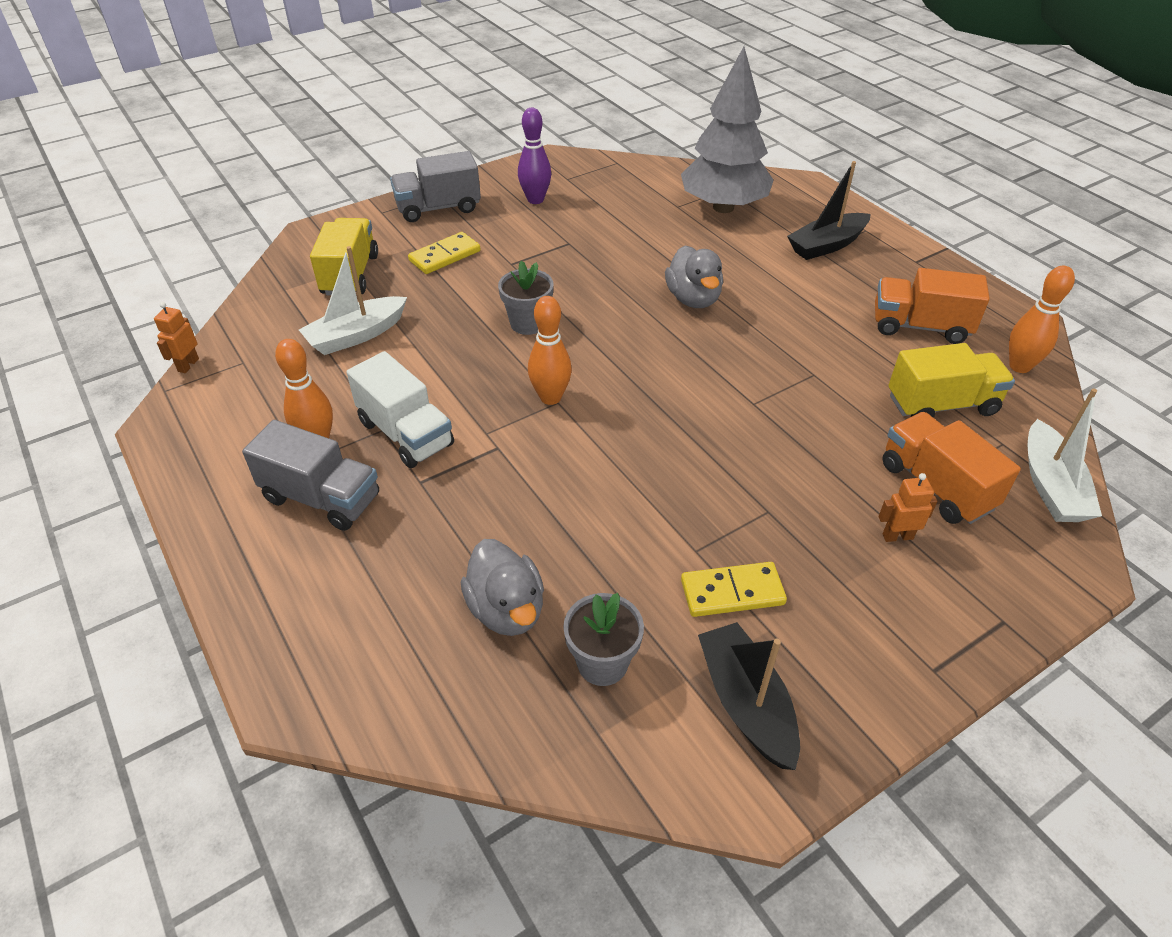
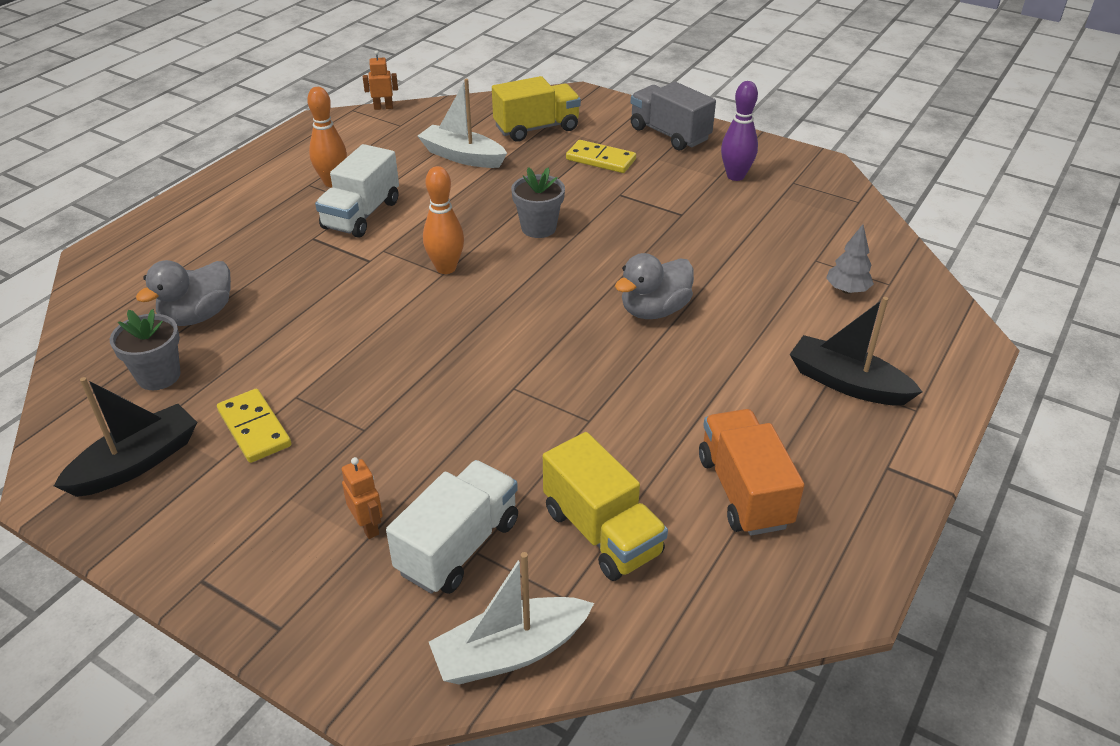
camera: 65 degrees right, 5 degrees down
grey truck [242,420,379,531] -> none
grey tree [681,47,774,213] -> grey tree [826,224,874,294], size x0.41
orange truck [882,412,1021,524] -> white truck [386,460,518,594]
orange bowling pin [1009,265,1075,373] -> none

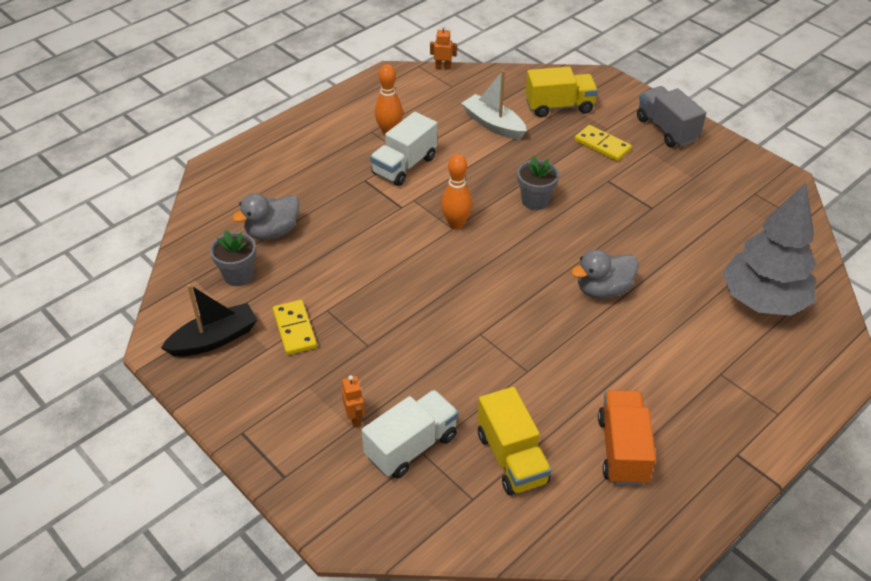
camera: 15 degrees right, 5 degrees up
white boat [429,552,594,685] -> none
purple bowling pin [721,81,758,181] -> none
black boat [790,297,922,405] -> none
grey tree [826,224,874,294] -> grey tree [723,182,817,316], size x2.45

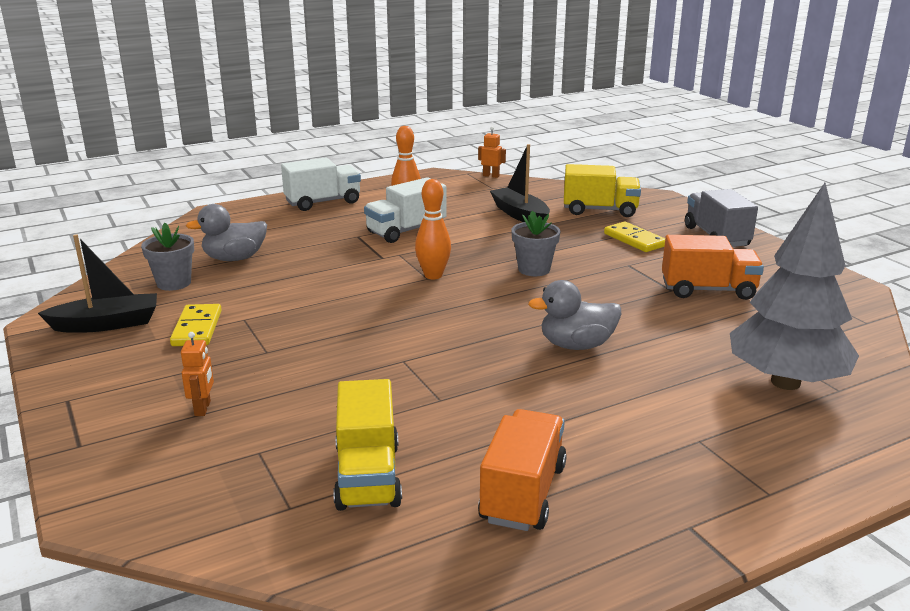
camera: 15 degrees right, 20 degrees down
white truck [362,390,459,479] -> white truck moved to [281,157,361,211]
white boat [461,70,527,140] -> black boat [490,144,550,222]
none -> orange truck [662,235,764,300]

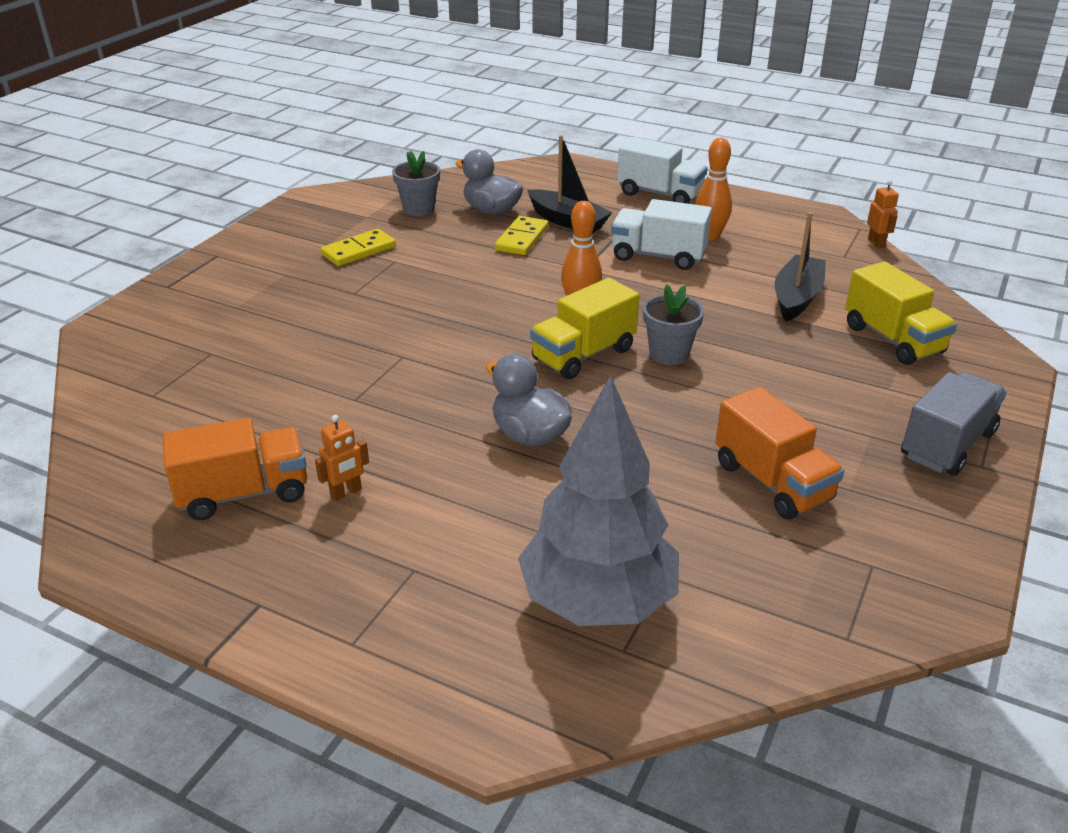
camera: 55 degrees right, 10 degrees up
black boat [38,234,157,333] -> black boat moved to [527,135,612,233]
orange robot [181,332,214,416] -> orange robot moved to [315,415,369,501]
yellow truck [333,379,402,511] -> yellow truck moved to [530,278,639,379]
yellow domino [604,222,665,252] -> yellow domino moved to [495,216,548,255]

